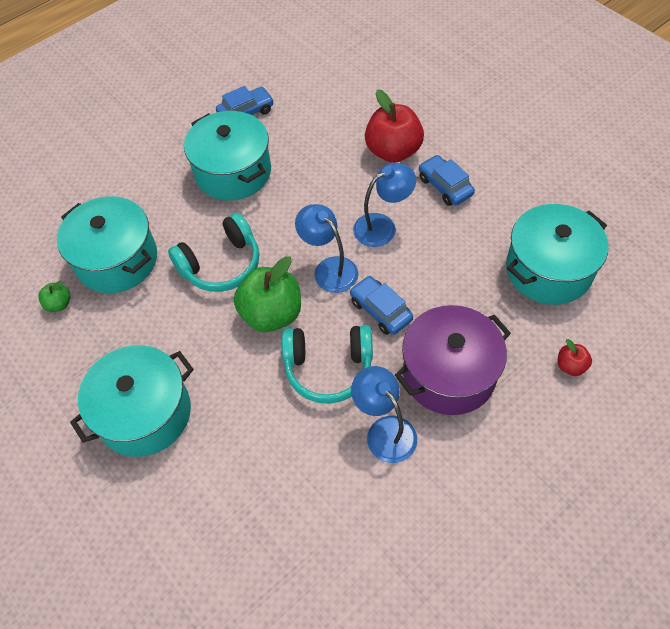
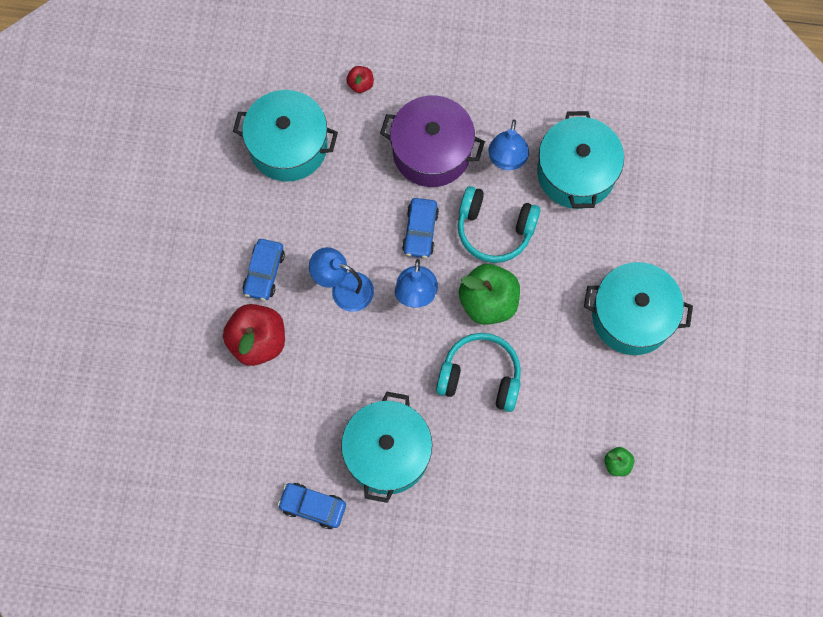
camera: 135 degrees left, 15 degrees up
turquoise pot [57,196,157,293] -> turquoise pot moved to [537,111,624,209]
turquoise headphones [282,325,373,404] -> turquoise headphones turned 150 degrees clockwise [458,186,541,263]

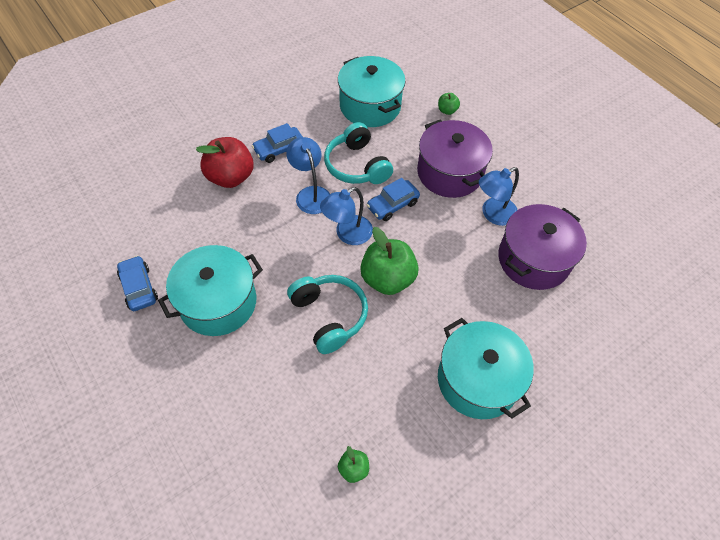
camera: 45 degrees right, 15 degrees down
red apple [346,66,374,93] -> green apple [438,93,460,115]
turquoise headphones [458,186,541,263] -> turquoise headphones moved to [324,122,393,184]
turquoise pot [537,111,624,209] -> purple pot [498,204,587,290]

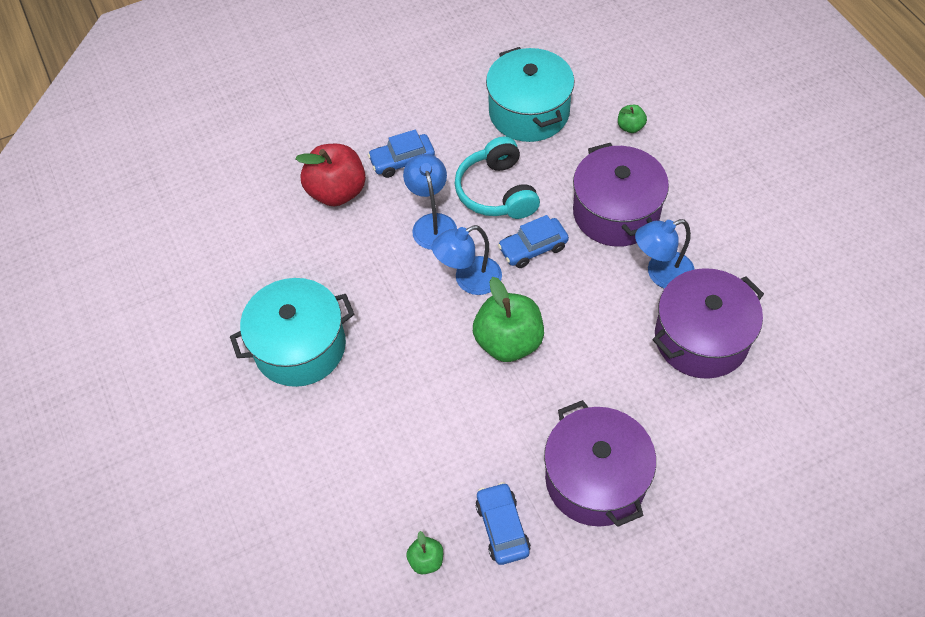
camera: 15 degrees right, 0 degrees up
blue car [117,256,158,311] -> blue car moved to [475,482,531,565]
turquoise headphones [287,275,368,354] -> none
turquoise pot [438,318,534,419] -> purple pot [544,400,656,527]

